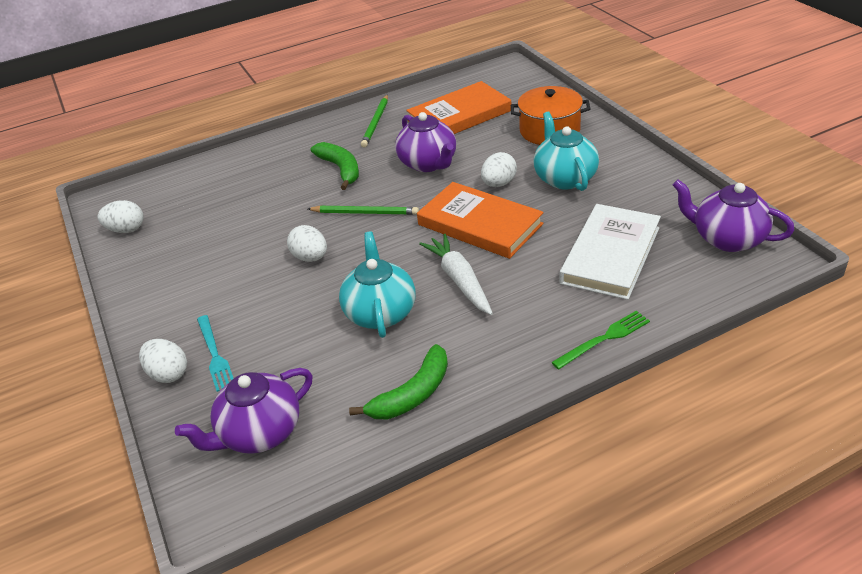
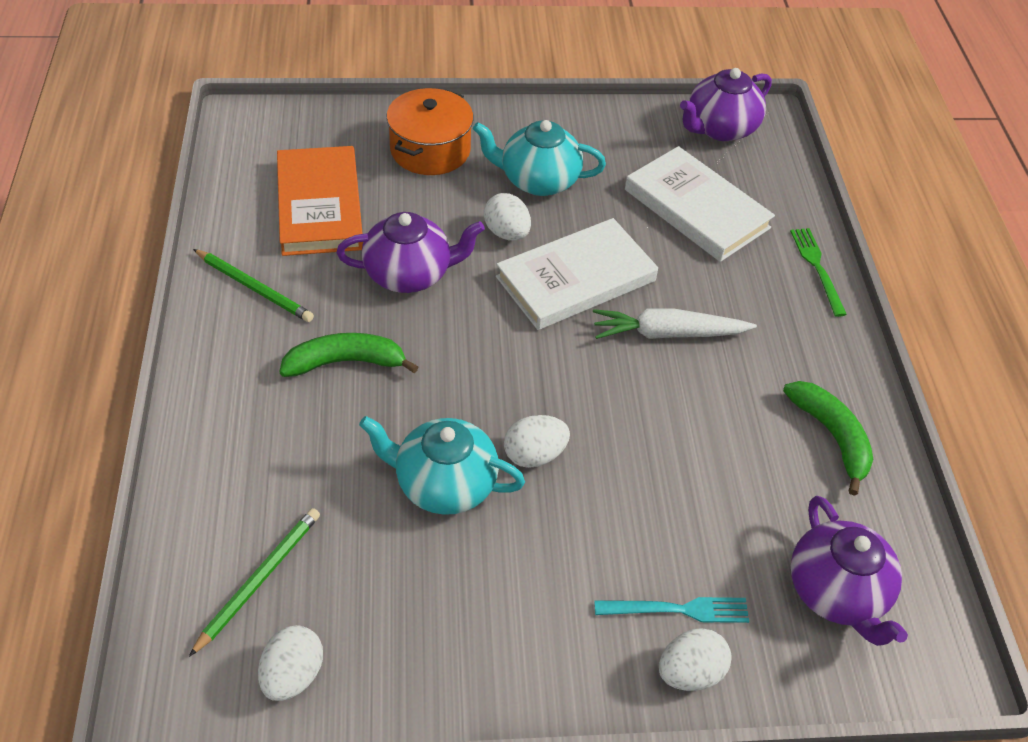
camera: 75 degrees left, 10 degrees up
green pencil [308,205,419,215] -> green pencil moved to [189,508,320,657]
turquoise teapot [339,232,415,338] -> turquoise teapot moved to [359,416,525,515]
orange book [417,182,544,259] -> white book [496,218,658,330]

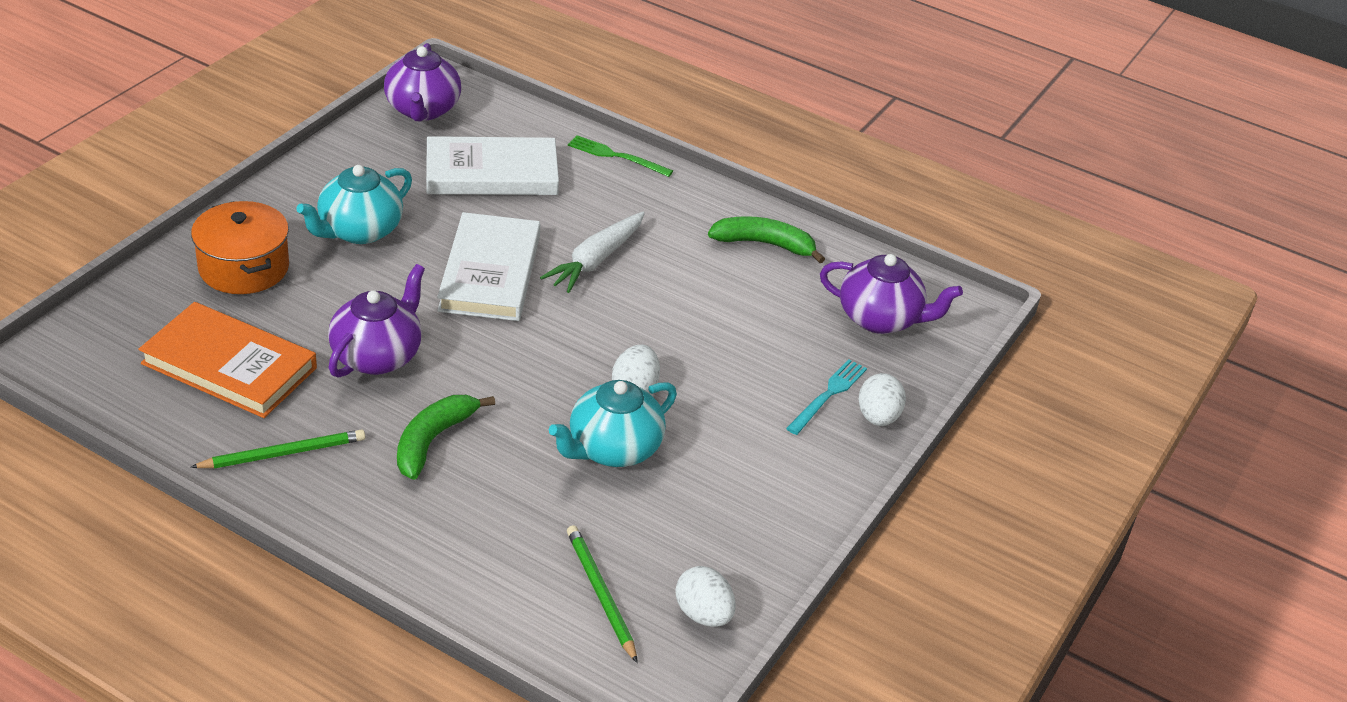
camera: 55 degrees left, 10 degrees down
white egg [484,193,531,241] -> none

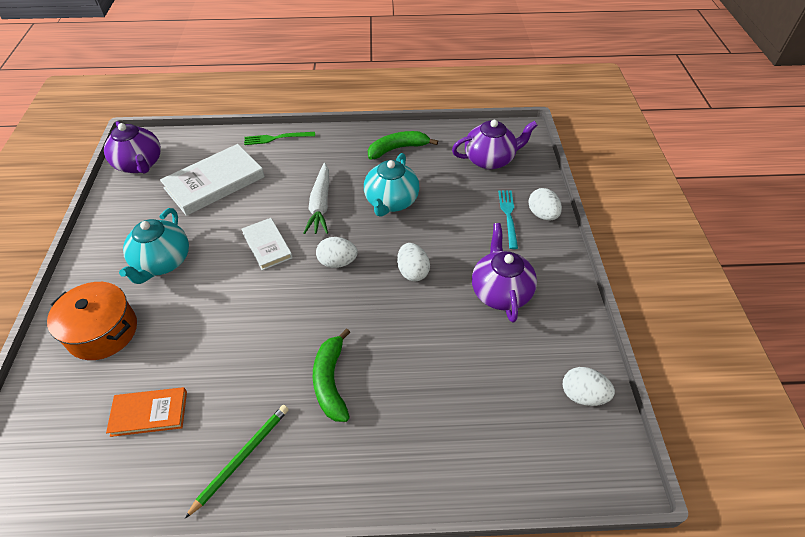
camera: 30 degrees left, 10 degrees up
orange book [139,302,317,418] -> orange book [106,387,187,437], size x0.58
purple teapot [328,264,425,378] -> purple teapot moved to [472,223,537,322]
white book [437,212,540,321] -> white book [241,218,293,270], size x0.58
turquoise teapot [549,380,677,467] -> turquoise teapot moved to [364,153,420,217]
green pencil [567,525,638,663] -> none
none -> white egg [316,237,358,268]

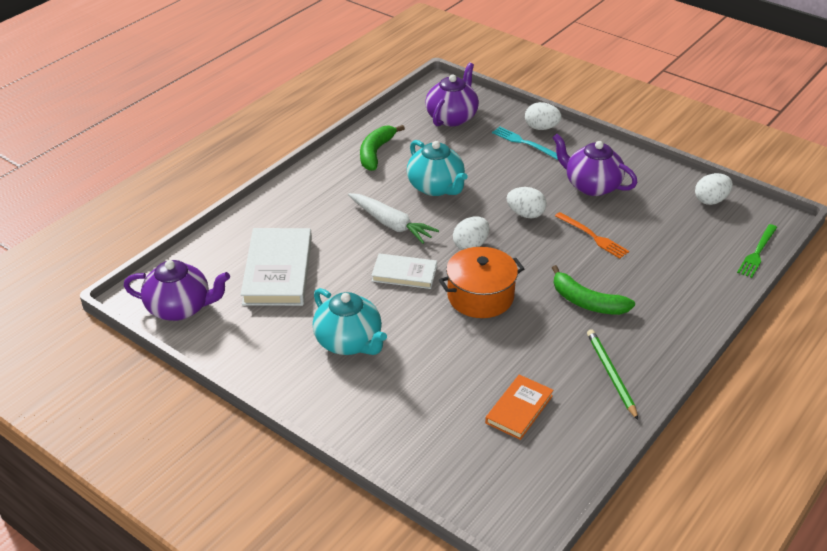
camera: 50 degrees left, 10 degrees down
orange pot [47,282,137,360] -> orange pot moved to [439,247,524,318]
green fork [244,132,315,145] -> green fork moved to [737,224,777,278]
none -> orange fork [555,212,629,259]

